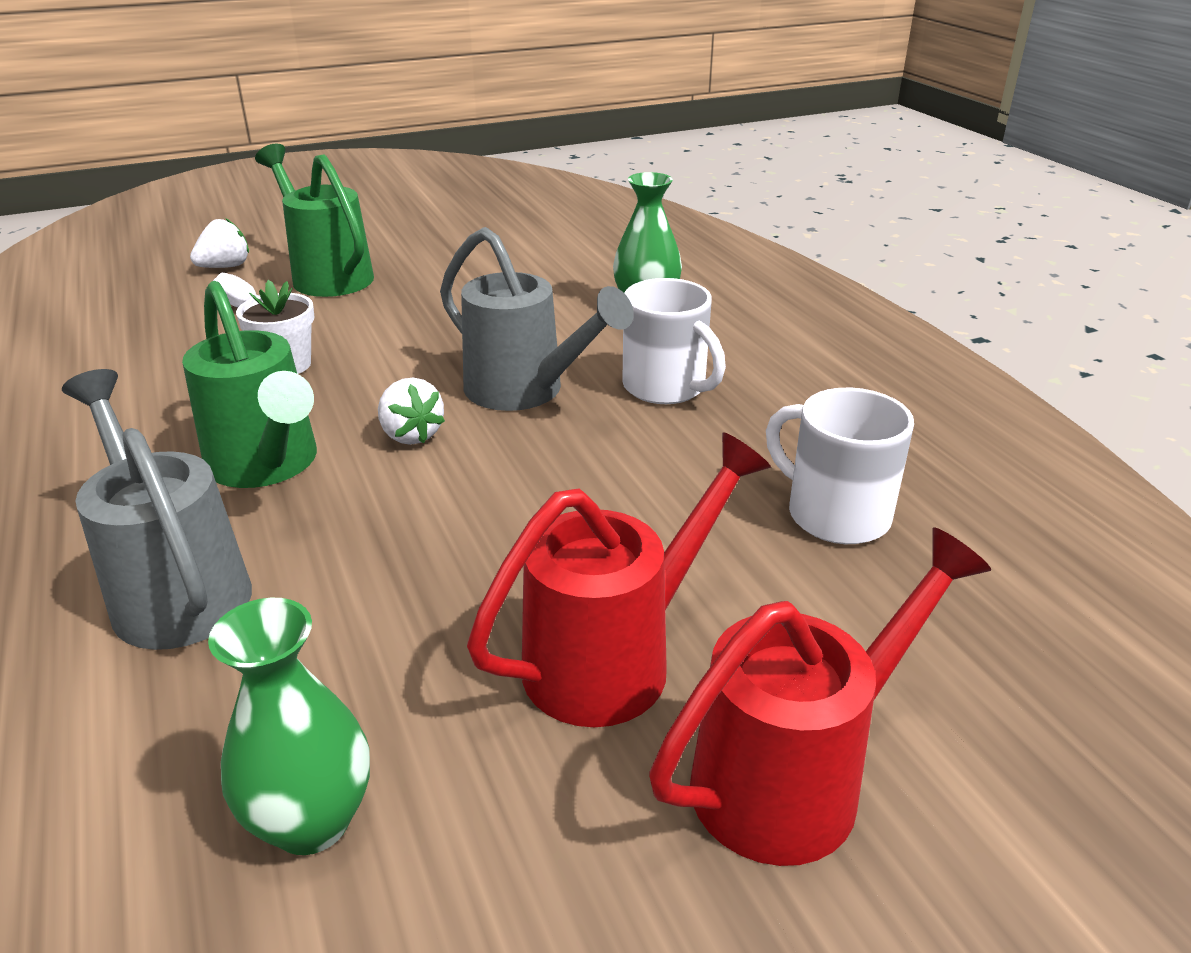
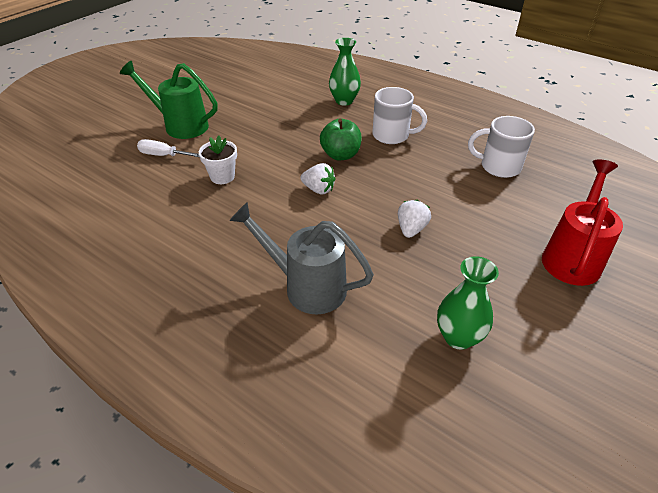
camera: 30 degrees left, 10 degrees up
green watering can [182,281,317,488] -> none
white strawberry [190,219,249,268] -> white strawberry moved to [398,200,431,238]
grey watering can [440,227,634,411] -> green apple [320,119,362,160]
red watering can [467,432,771,727] -> none

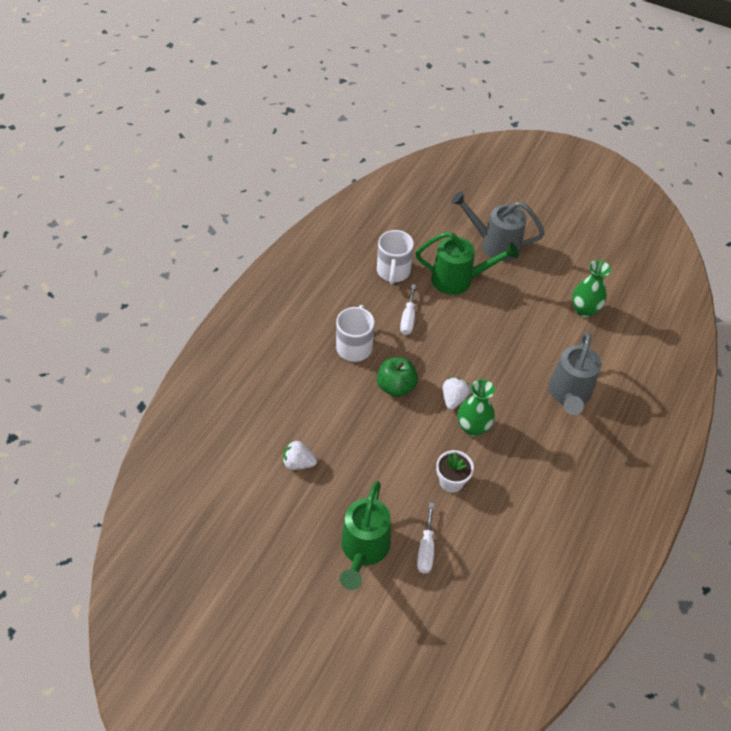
camera: 100 degrees left, 10 degrees up
green vase [329,38,361,106] -> green vase moved to [458,379,495,436]
white strawberry [398,200,431,238] -> white strawberry moved to [283,440,317,470]
red watering can [542,160,623,286] -> grey watering can [451,191,545,261]
none -> white screwdriver [400,284,416,335]
none -> green watering can [416,232,519,295]

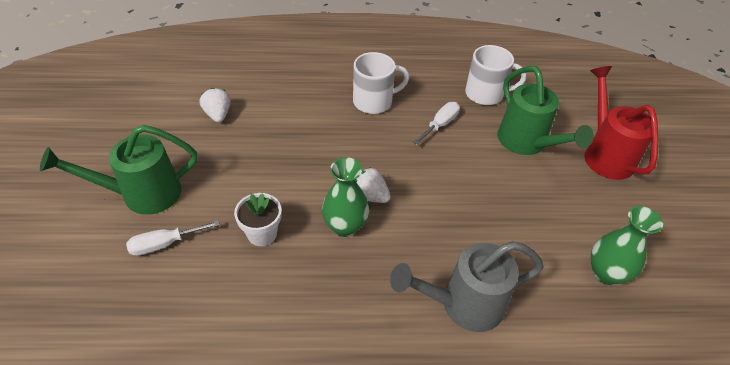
camera: 60 degrees right, 5 degrees down
white mug [377,230,414,285] -> white mug turned 150 degrees counterclockwise [465,45,527,105]
green apple [377,357,418,397] -> none
white screwdriver [400,284,416,335] -> white screwdriver turned 150 degrees clockwise [413,102,460,145]
white strawberry [443,377,470,410] -> white strawberry turned 135 degrees counterclockwise [355,167,391,203]
grey watering can [451,191,545,261] -> red watering can [584,66,659,180]

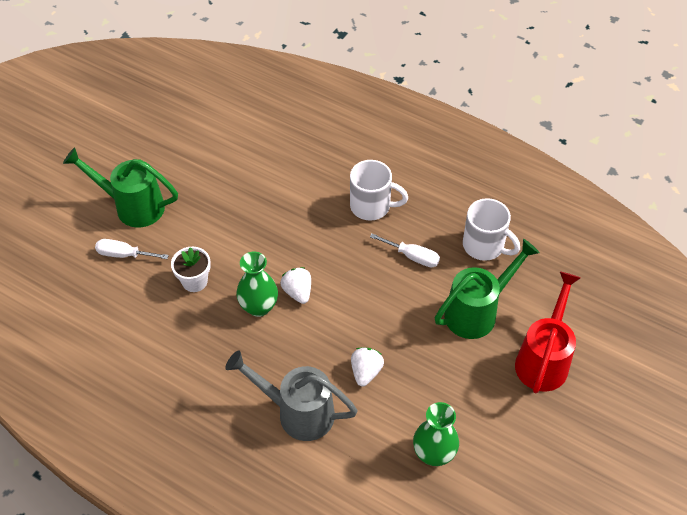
camera: 35 degrees right, 5 degrees up
white strawberry [200,88,231,123] -> white strawberry moved to [351,348,384,387]
white screwdriver [413,102,460,145] -> white screwdriver turned 45 degrees clockwise [370,233,440,268]
green watering can [497,66,594,155] -> green watering can turned 135 degrees counterclockwise [435,239,540,339]

